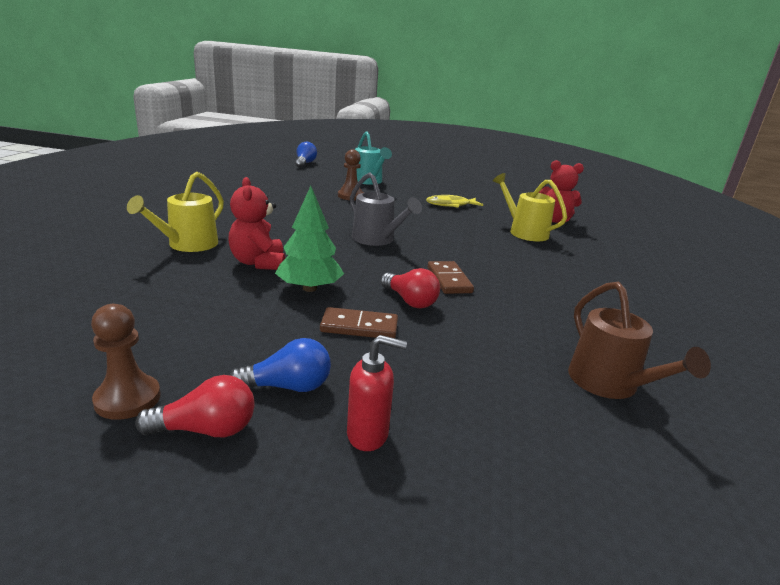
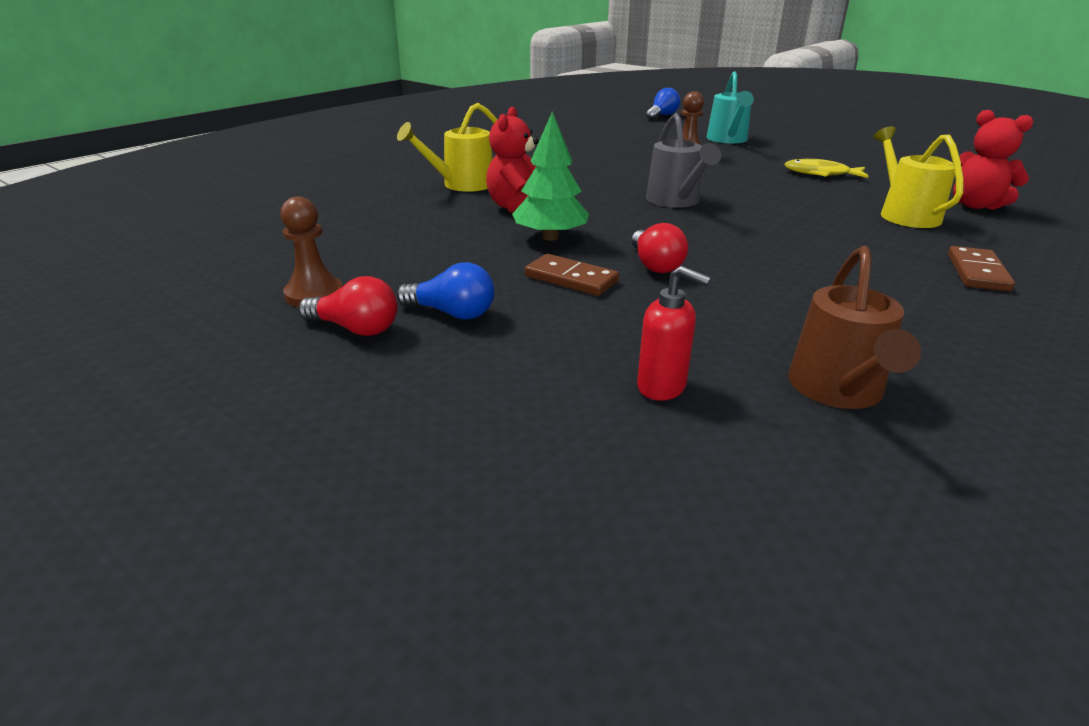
camera: 30 degrees right, 5 degrees up
red soap dispenser [347,335,407,451] -> red soap dispenser moved to [637,266,711,401]
brown domino [428,261,474,294] -> brown domino moved to [948,246,1015,291]

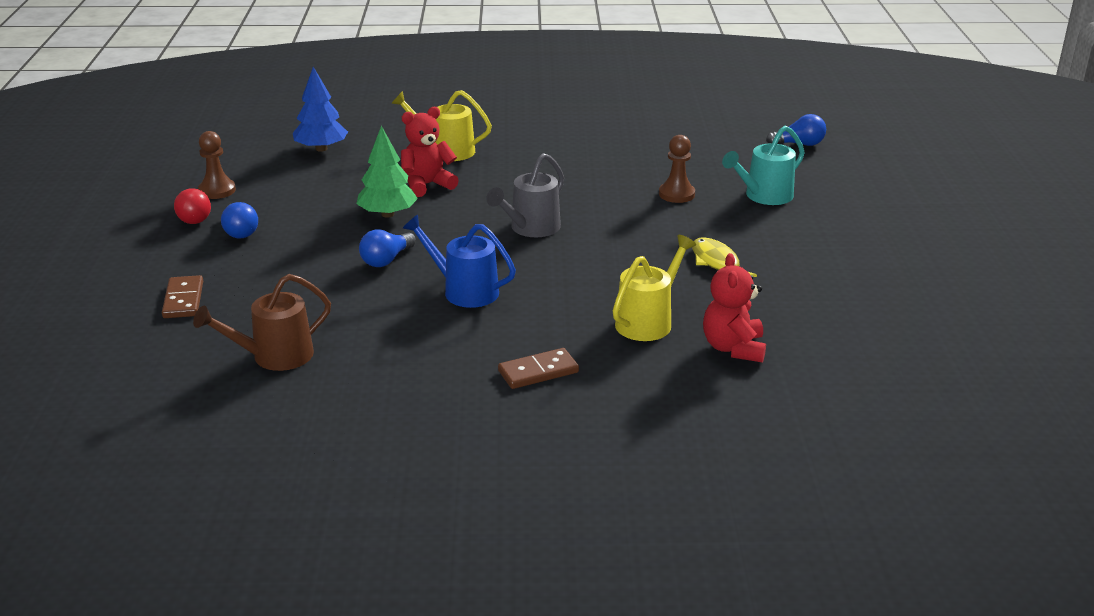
camera: 50 degrees right, 0 degrees up
brown domino [525,254,619,296] -> brown domino moved to [162,275,203,318]
red light bulb [631,223,688,273] -> blue light bulb [359,229,416,267]
red soap dispenser [637,266,711,401] -> none
none -> blue tree [293,67,348,152]
none -> blue watering can [403,215,516,308]

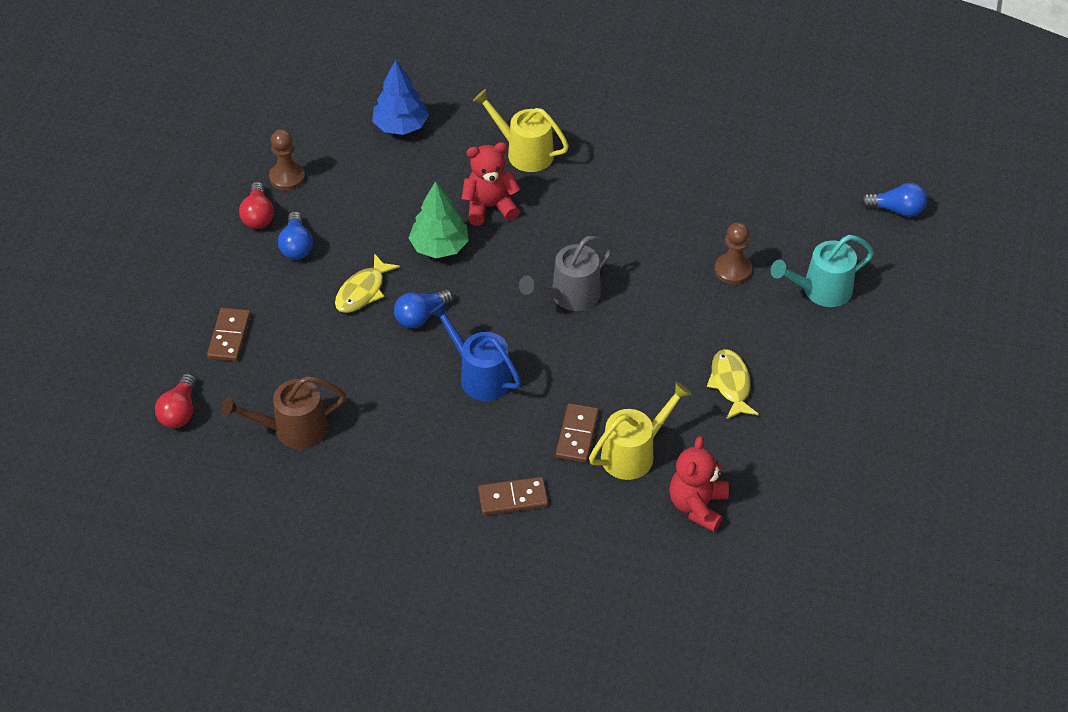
camera: 15 degrees right, 20 degrees up
none -> red light bulb [155,373,196,428]
none -> yellow fish [335,253,400,313]
none -> brown domino [556,403,599,463]

